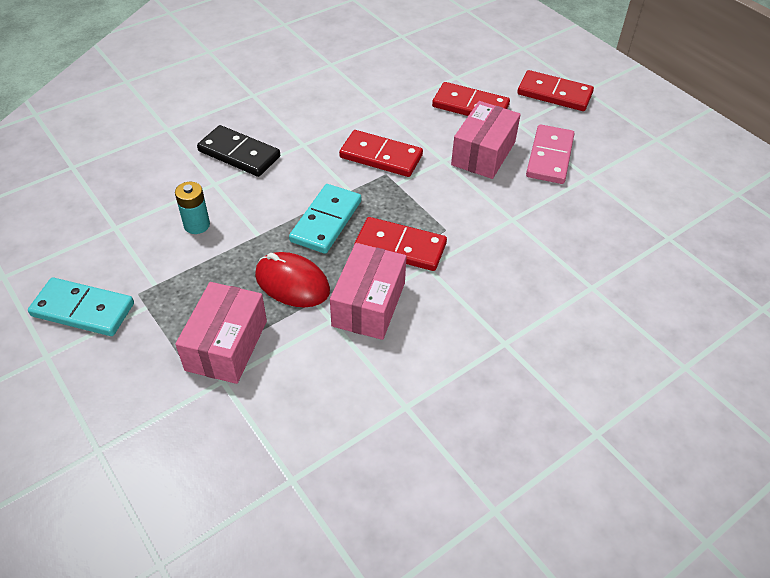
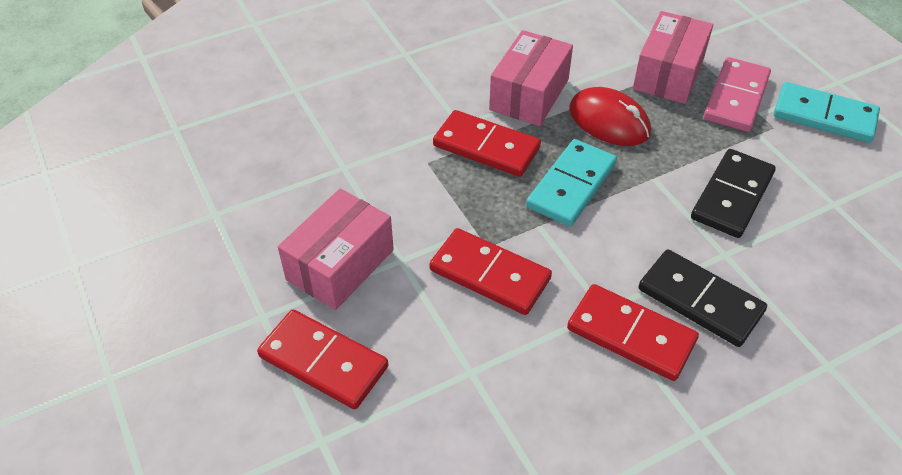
camera: 170 degrees left, 0 degrees up
turquoise battery [175,182,210,234] -> black domino [691,149,776,238]
red domino [517,70,594,111] -> red domino moved to [567,284,699,381]
pink domino [526,124,575,184] -> pink domino moved to [704,57,771,132]

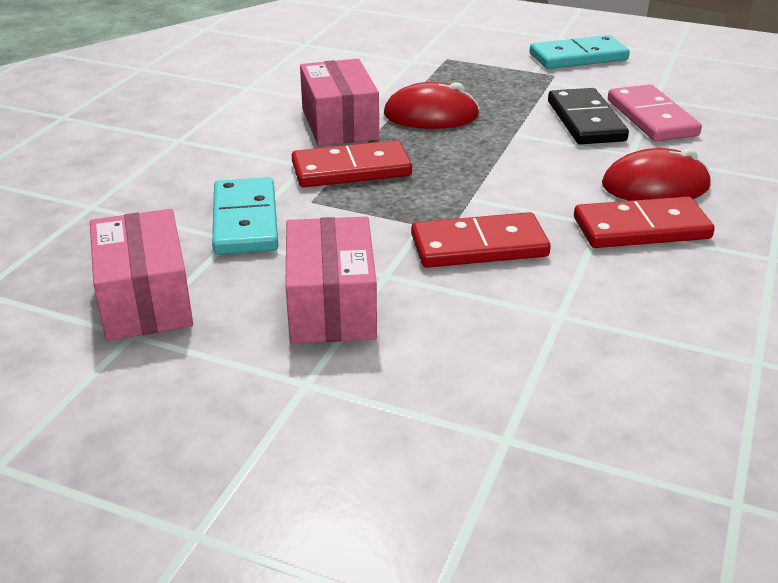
camera: 40 degrees left, 15 degrees down
red domino [257,309,388,409] -> none
turquoise domino [526,139,617,227] -> turquoise domino moved to [212,177,278,255]
pink box [633,11,713,104] -> pink box moved to [90,209,193,341]
black domino [638,249,767,347] -> red mouse [602,148,710,201]
pink domino [704,57,771,132] -> pink domino moved to [608,84,702,142]

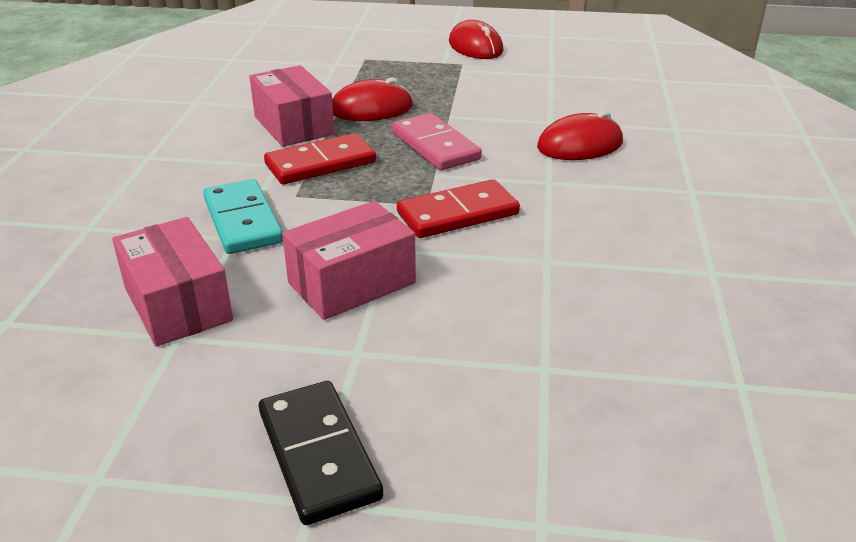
camera: 15 degrees left, 0 degrees up
pink box [285,217,377,344] -> pink box turned 75 degrees clockwise [282,201,416,320]
turquoise domino [530,35,630,69] -> red mouse [449,20,504,59]
black domino [548,88,629,144] -> black domino moved to [259,381,383,525]
red domino [574,196,715,248] -> none
pink domino [608,84,702,142] -> pink domino moved to [392,113,482,170]

